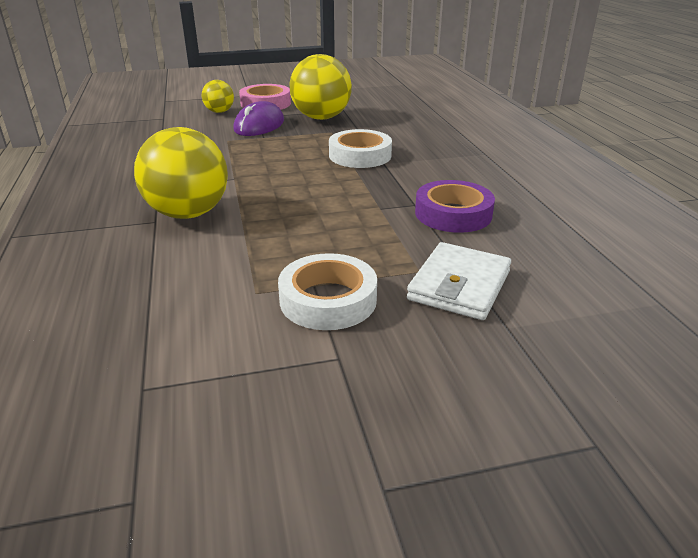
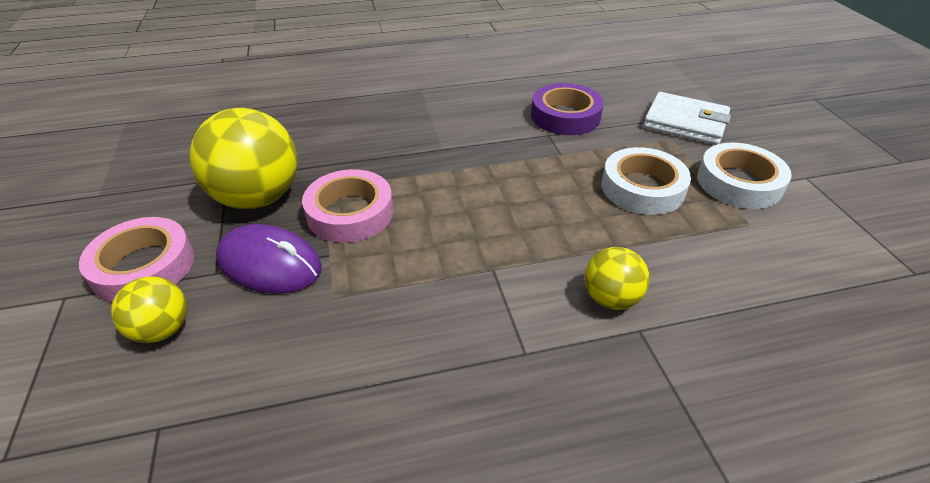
camera: 90 degrees left, 10 degrees up
yellow ball [134,127,228,219] -> yellow ball [585,247,650,310], size x0.53
white tape [329,129,392,168] -> white tape moved to [601,147,691,215]
none -> pink tape [302,169,393,243]

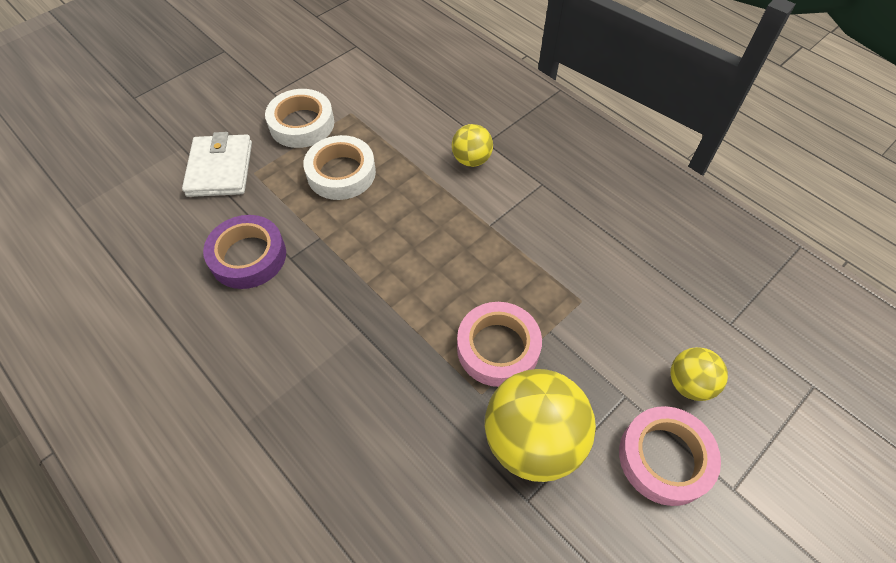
camera: 120 degrees left, 15 degrees up
purple mouse [216,224,322,293] -> none

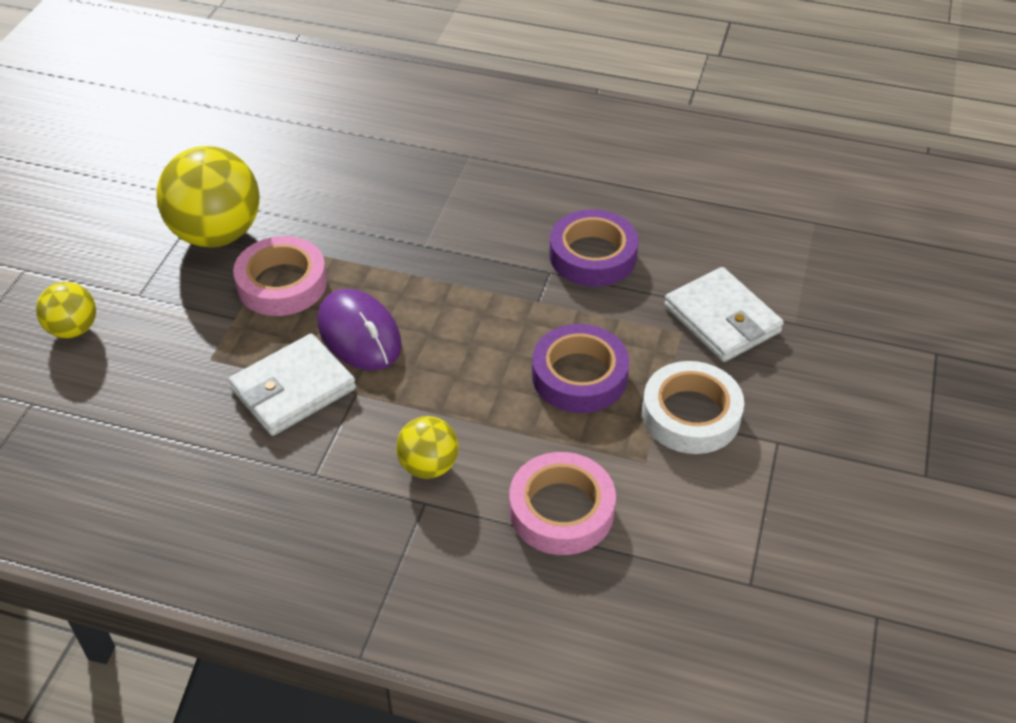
camera: 150 degrees right, 10 degrees down
white tape [303,135,376,200] -> purple tape [532,324,629,413]
pink tape [619,406,721,506] -> pink tape moved to [509,452,616,555]
none -> white wallet [228,334,356,436]
none -> purple mouse [317,289,402,370]

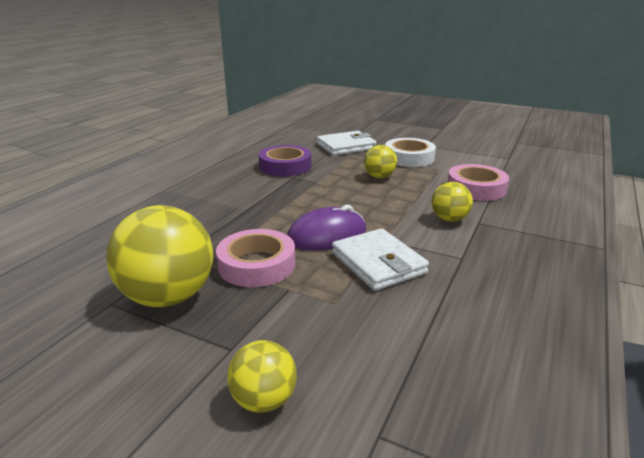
camera: 80 degrees left, 20 degrees down
purple tape [532,324,629,413] -> yellow ball [364,145,397,178]

